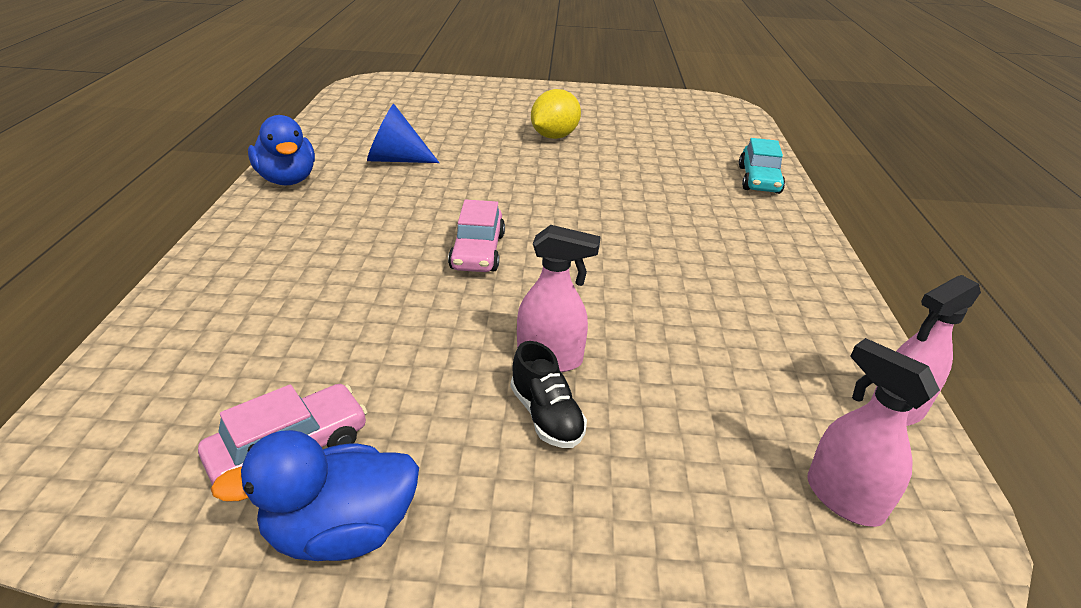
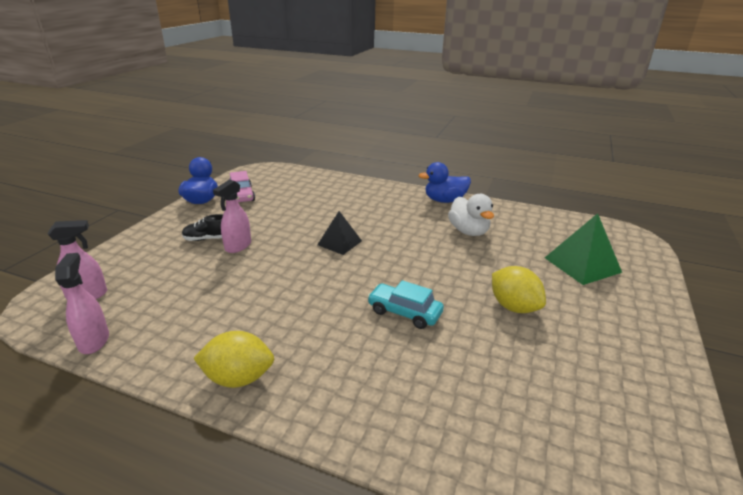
camera: 110 degrees right, 5 degrees down
blue cone [367,104,439,163] -> white duck [448,194,494,236]
pink car [448,200,505,272] -> black pyramid [317,211,362,255]
turquoise car [739,138,785,194] -> turquoise car moved to [367,280,444,329]
none -> yellow lemon [193,331,274,388]
none -> green pyramid [545,213,622,285]

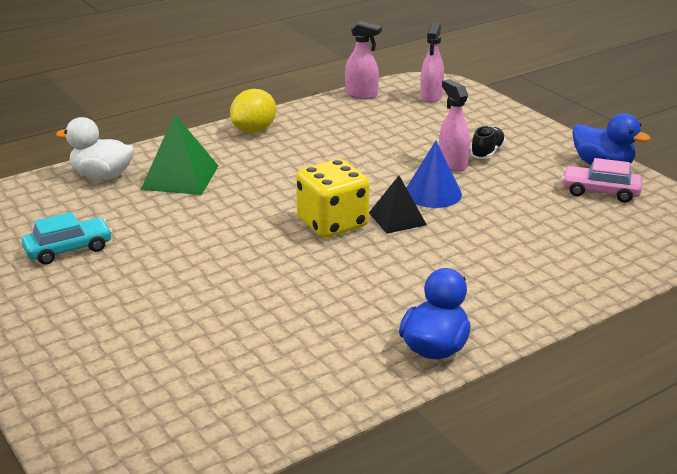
camera: 125 degrees right, 0 degrees up
turquoise car [367,280,444,329] -> turquoise car moved to [22,212,112,264]
white duck [448,194,494,236] -> white duck moved to [56,117,134,180]
yellow lemon [492,266,546,313] -> none
green pyramid [545,213,622,285] -> green pyramid moved to [141,114,218,195]
none -> yellow dice [296,159,369,238]
none -> blue cone [406,141,462,208]

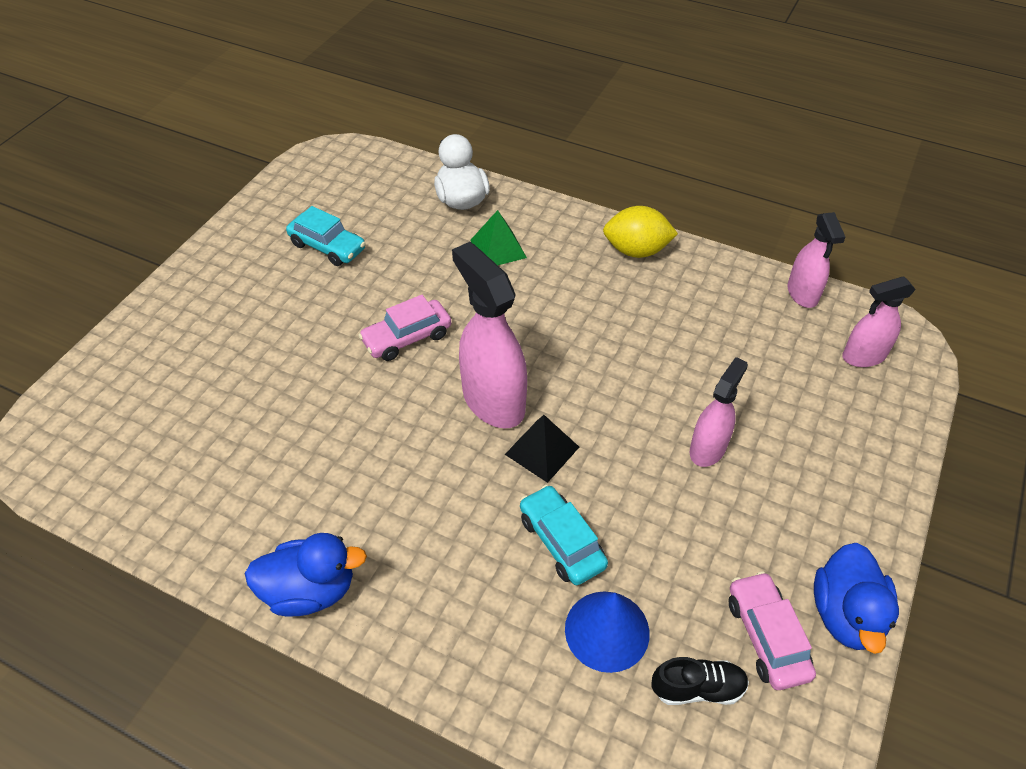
camera: 60 degrees right, 20 degrees up
green pyramid [141,114,218,195] -> green pyramid [471,210,527,265], size x0.66
yellow dice [296,159,369,238] -> pink spray bottle [452,242,527,429]
blue cone [406,141,462,208] -> blue cone moved to [565,591,650,673]
black shoe [470,126,506,159] -> black shoe moved to [651,657,749,705]
none -> pink car [358,295,451,361]
none -> turquoise car [520,485,608,585]

